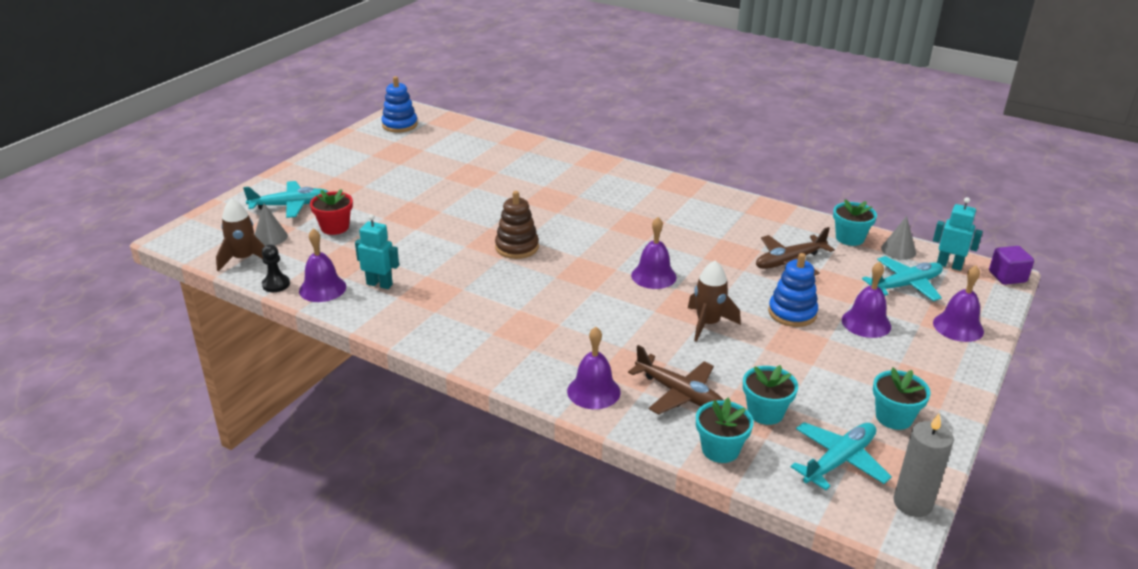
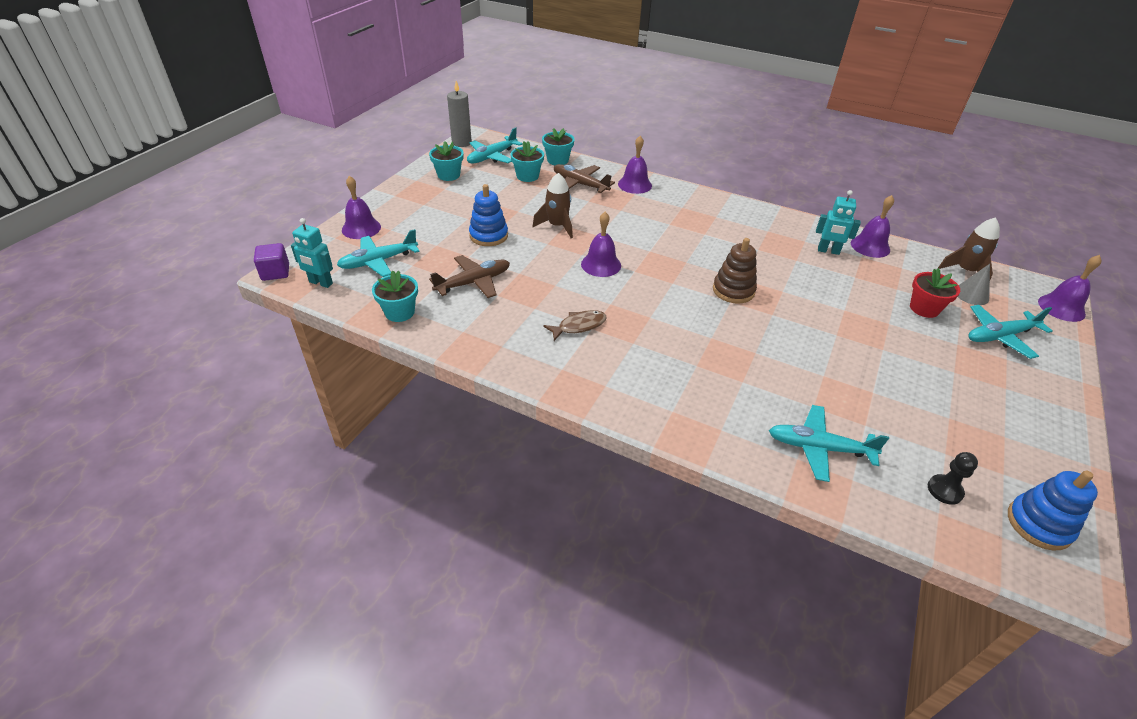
camera: 175 degrees right, 10 degrees up
black pawn [262,244,290,292] -> black pawn moved to [928,452,978,505]
purple bell [842,262,891,338] -> purple bell moved to [1038,255,1101,322]
grey cone [881,216,916,260] -> none
none -> brown fish [543,310,607,341]
none -> turquoise plane [769,405,889,482]

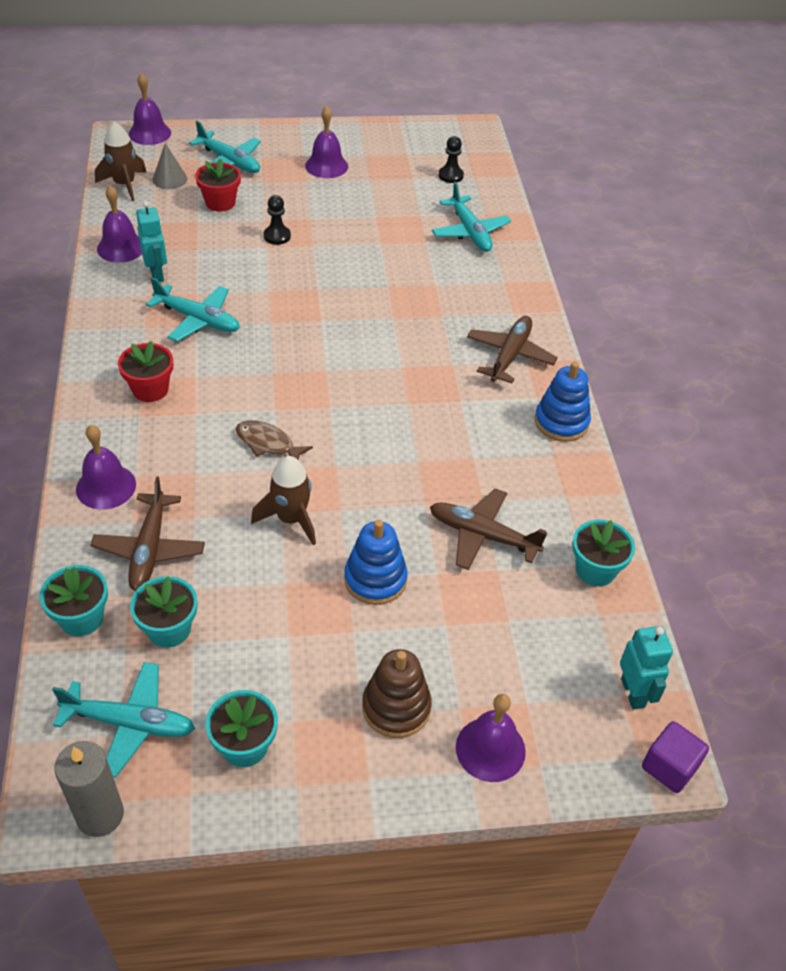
camera: 125 degrees left, 5 degrees up
turquoise plane [337,229,420,277] -> turquoise plane moved to [146,277,240,342]
brown fish [543,310,607,341] -> brown fish moved to [236,420,313,460]
purple bell [581,212,621,277] -> purple bell moved to [305,106,348,178]
brown stacking toy [713,238,757,304] -> brown stacking toy moved to [362,649,432,738]
blue stacking toy [1008,471,1098,551] -> blue stacking toy moved to [535,362,591,442]
none -> red flower pot [118,341,173,402]
none -> black pawn [264,195,291,245]
none -> brown plane [467,316,558,383]

